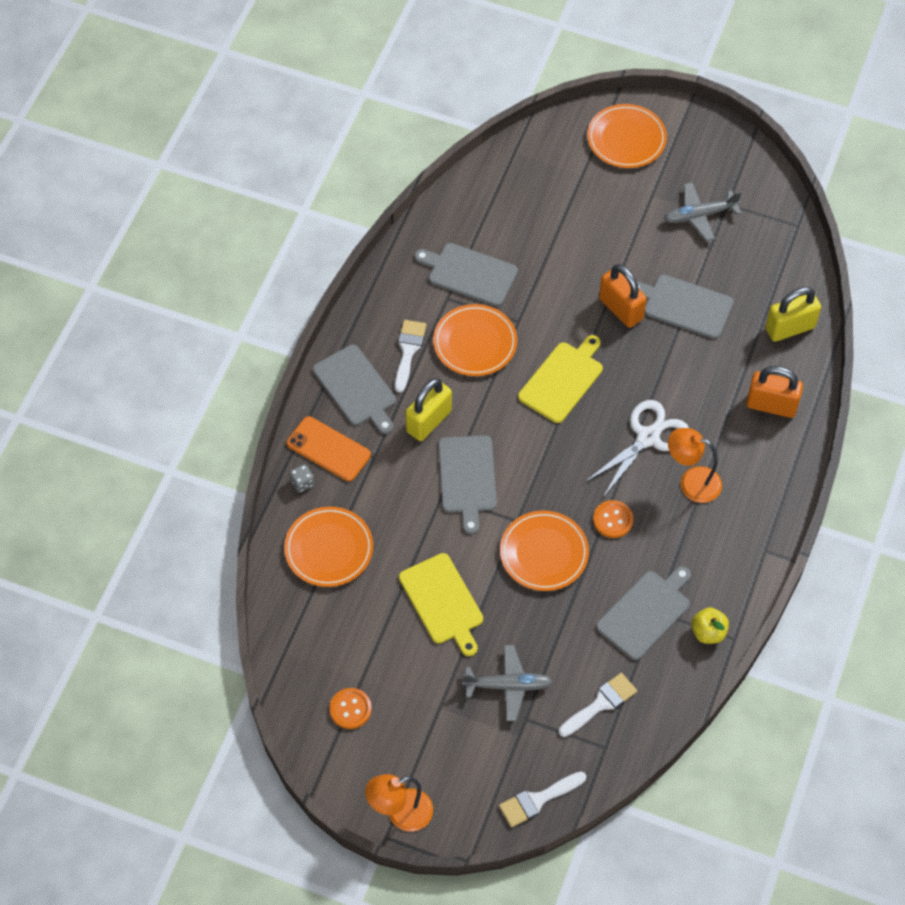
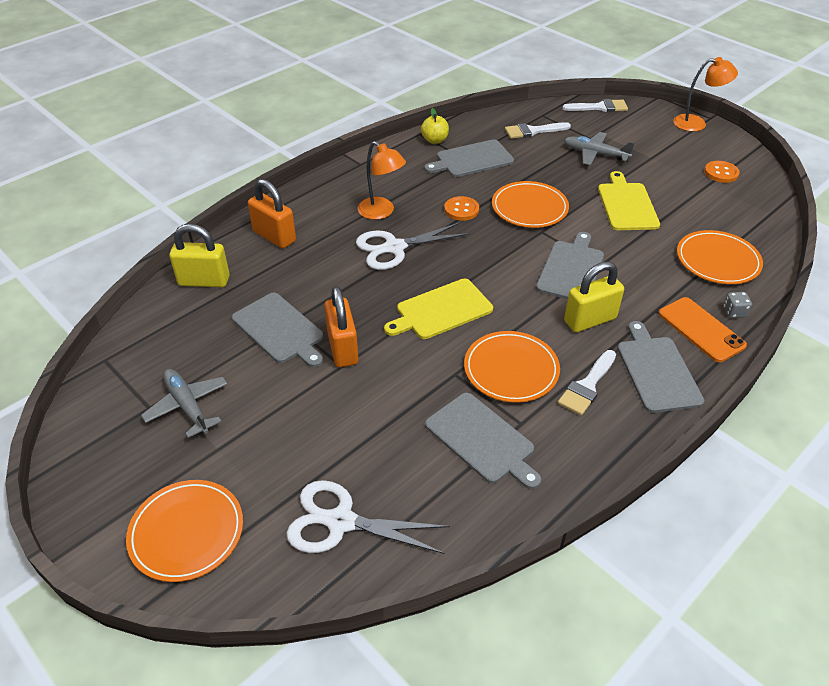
camera: 155 degrees left, 15 degrees down
grey plane [664,182,741,241] -> grey plane turned 135 degrees counterclockwise [141,369,228,438]
none -> white scissors [286,480,450,554]

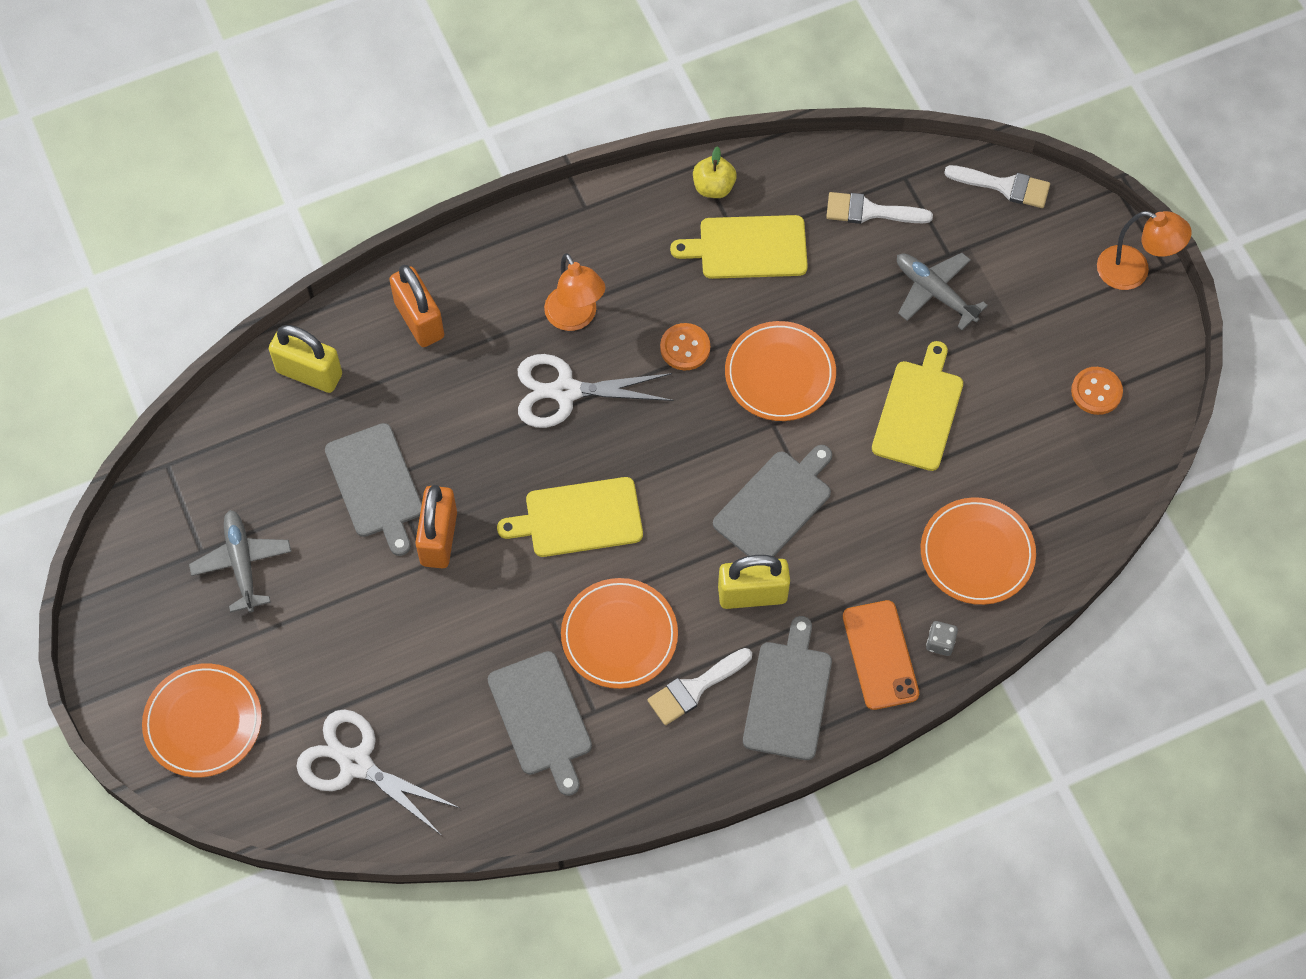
camera: 20 degrees right, 20 degrees up
grey cutting board [424,139,514,177] -> yellow cutting board [670,215,808,279]

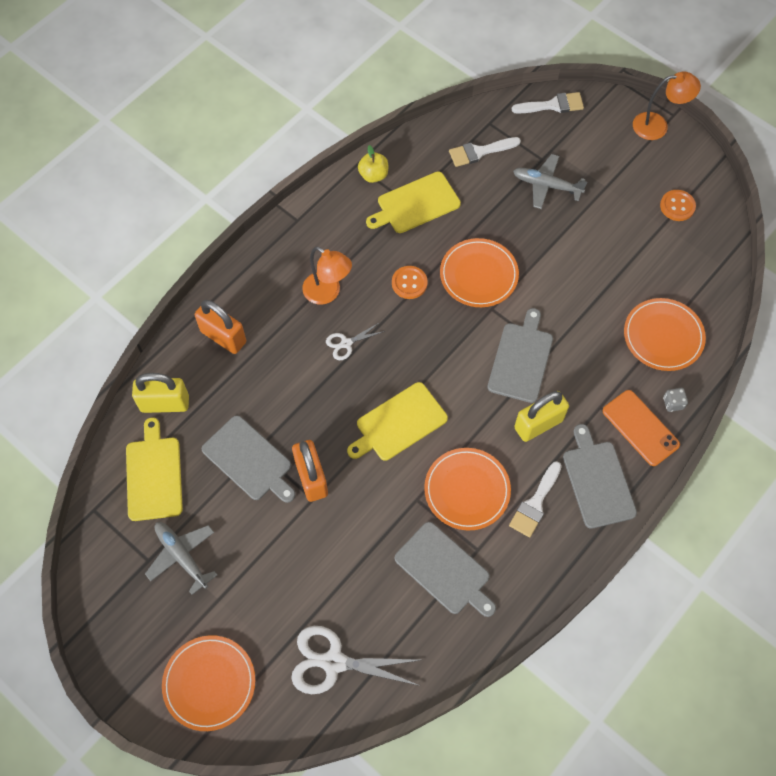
camera: 25 degrees left, 0 degrees up
white scissors [518,354,673,428] -> white scissors [326,322,385,360], size x0.52
yellow cutting board [872,341,963,471] -> yellow cutting board moved to [126,417,183,521]

